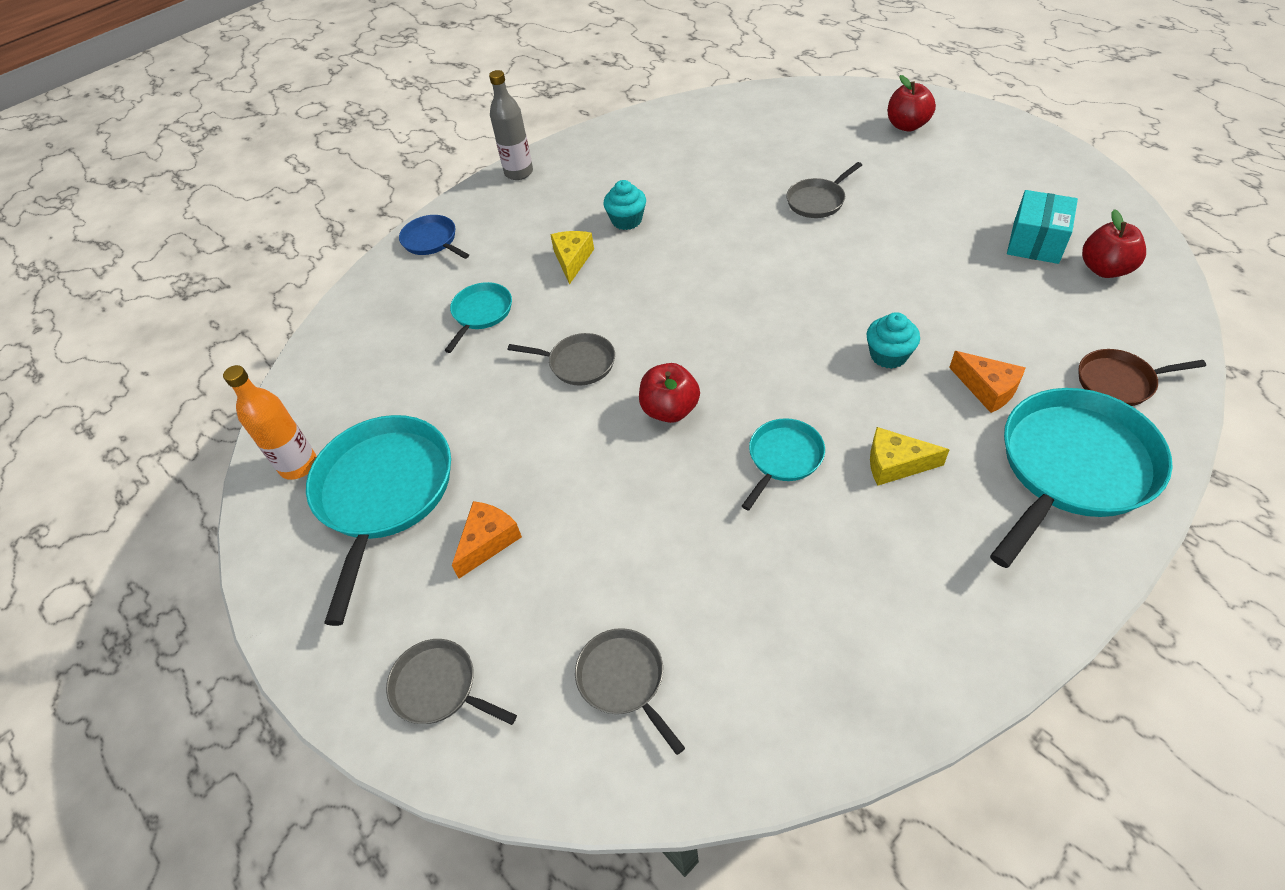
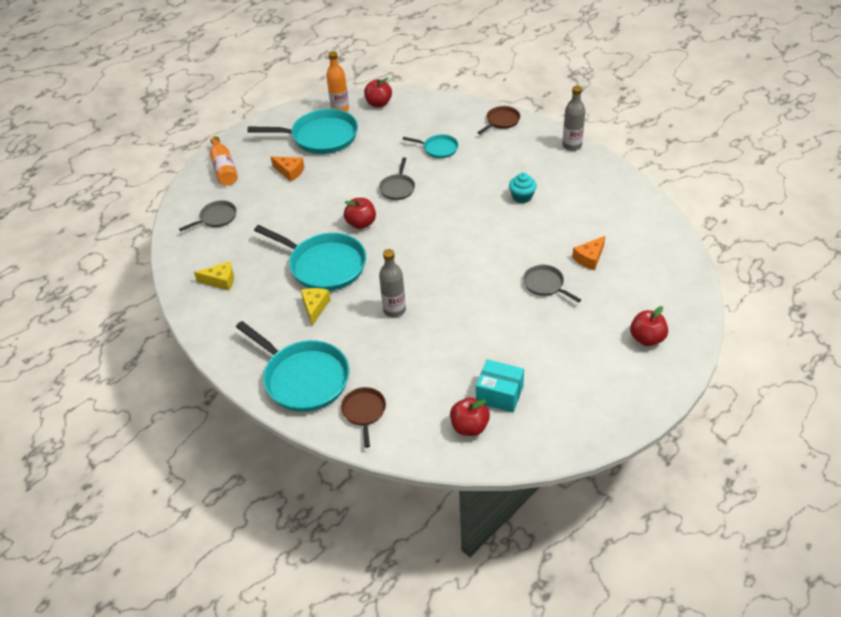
camera: 85 degrees right, 5 degrees down
grey pan [386,639,517,725] -> orange bottle [210,136,238,185]
blue pan [399,215,469,259] -> brown pan [477,106,520,134]
yellow cheese [551,231,594,285] -> yellow cheese moved to [194,261,234,290]
turquoise pan [742,418,825,511] -> turquoise pan [254,225,366,291], size x1.96
turquoise cupcake [867,312,920,369] -> grey bottle [379,249,406,317]
orange cheese [949,351,1026,413] -> orange cheese moved to [572,236,605,270]
none -> red apple [364,78,392,107]

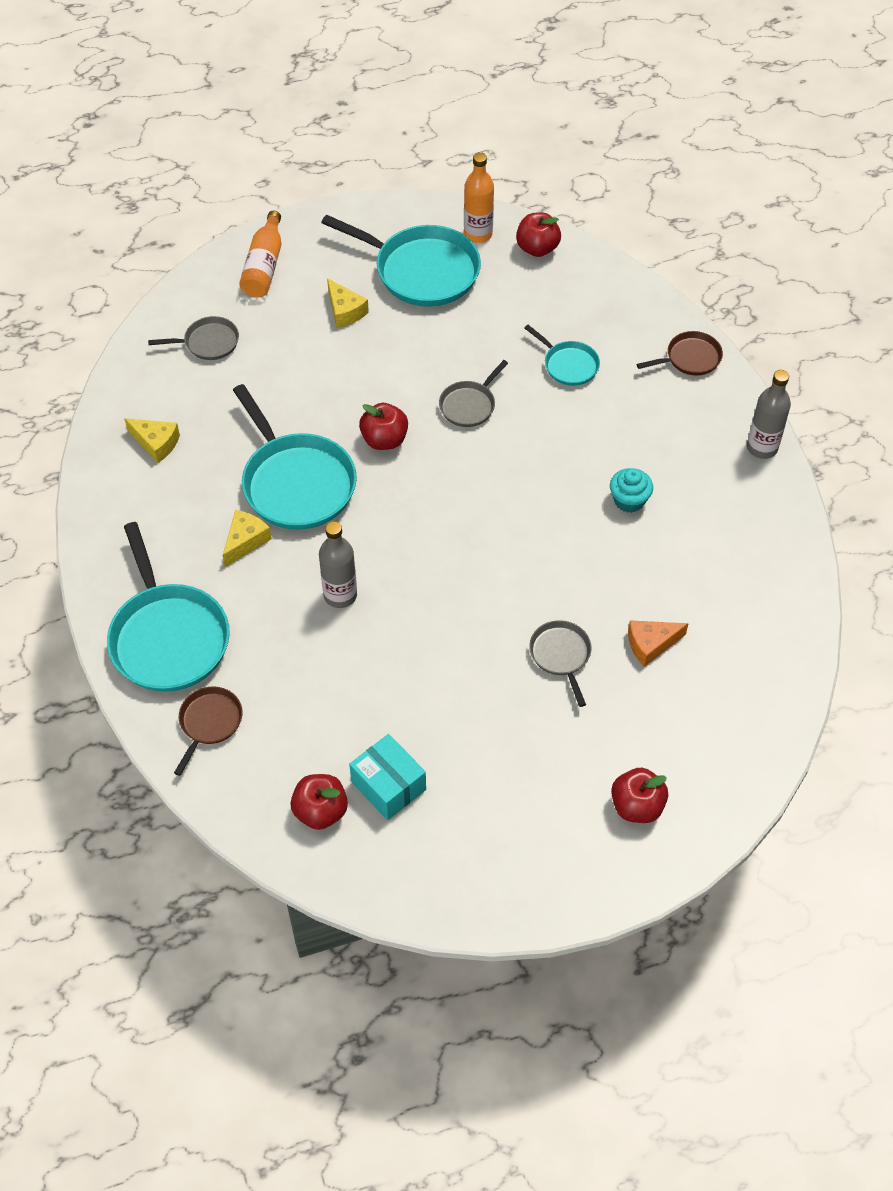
camera: 25 degrees right, 10 degrees up
orange cheese [271,156,304,181] -> yellow cheese [327,278,369,328]

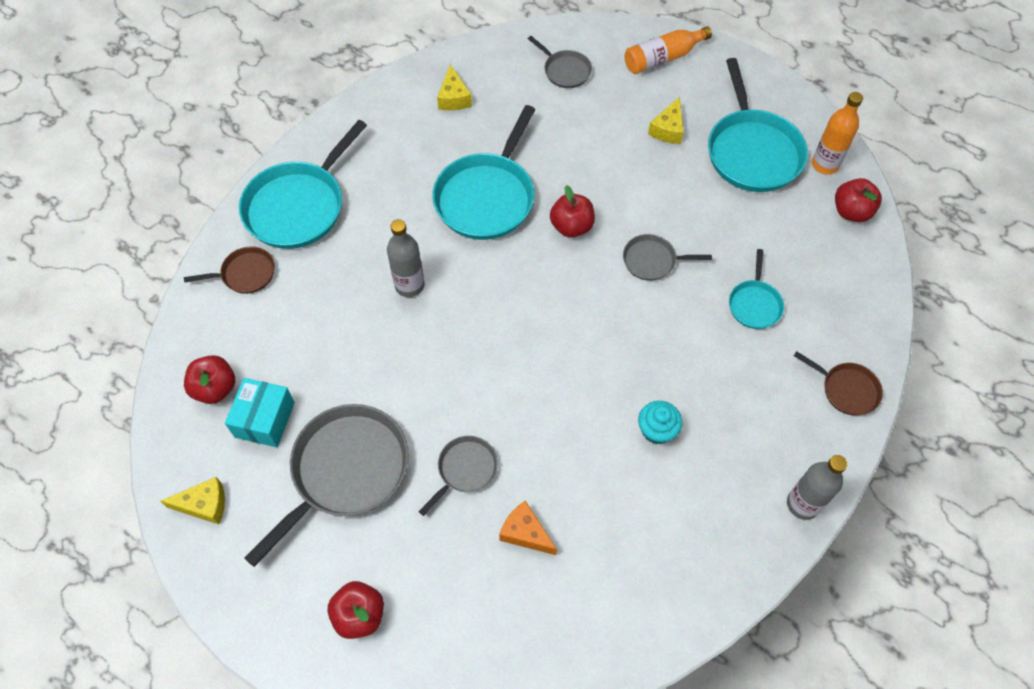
camera: 55 degrees right, 5 degrees up
yellow cheese [223,510,272,567] -> yellow cheese moved to [161,477,225,524]
none -> grey pan [244,404,409,567]

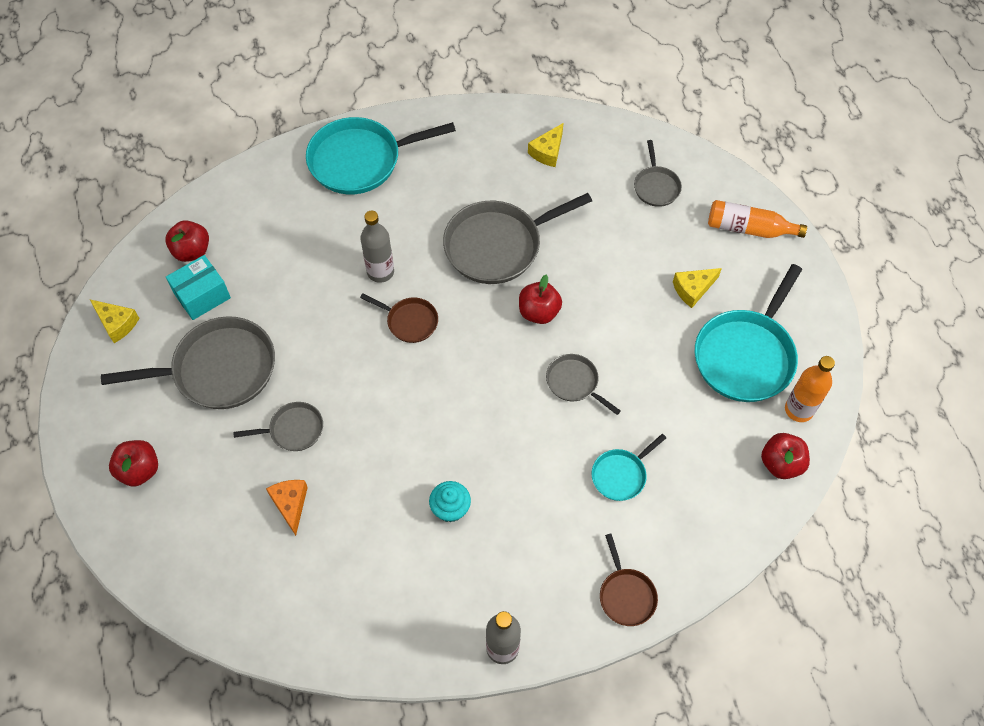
camera: 40 degrees right, 0 degrees up
brown pan [184,246,275,294] -> brown pan moved to [360,294,438,343]
turquoise pan [432,105,536,240] -> grey pan [443,193,592,284]

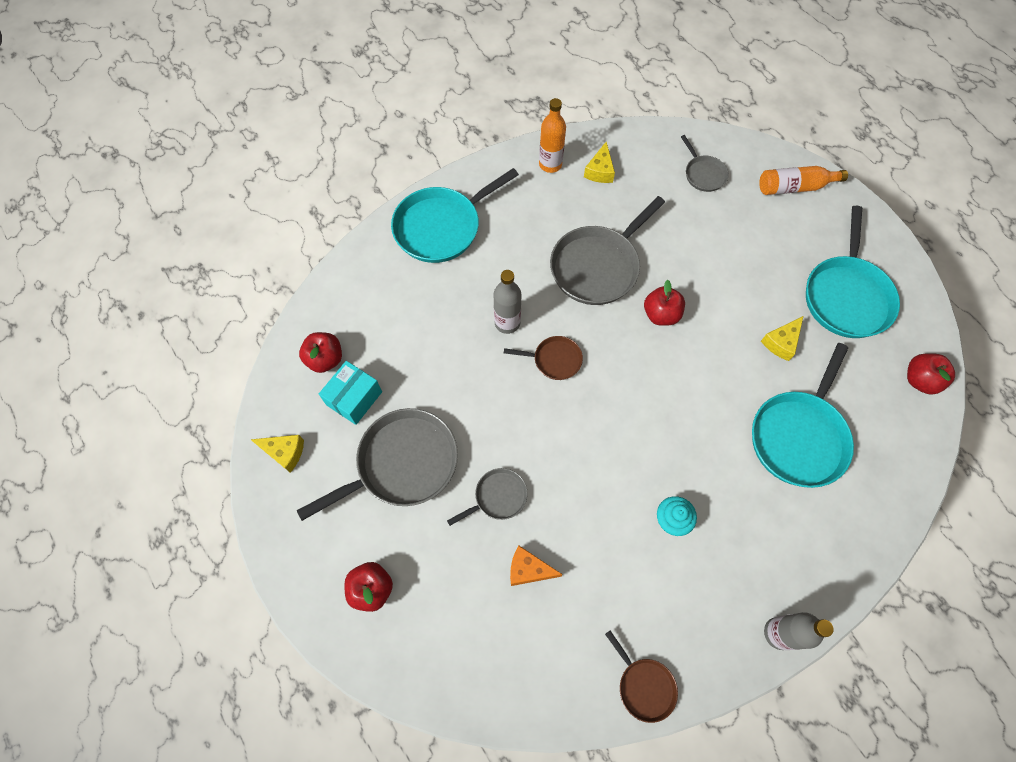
camera: 20 degrees left, 5 degrees up
orange cheese [266,480,308,536] -> orange cheese turned 45 degrees counterclockwise [510,546,563,586]
grey pan [546,354,621,415] -> none
turquoise pan [591,434,666,501] -> turquoise pan [752,343,854,488], size x1.96
brown pan [600,534,658,626] -> brown pan moved to [605,631,678,723]
yellow cheese [673,268,722,308] -> yellow cheese moved to [761,316,803,361]
orange bottle [785,356,835,422] -> orange bottle moved to [539,98,566,173]

